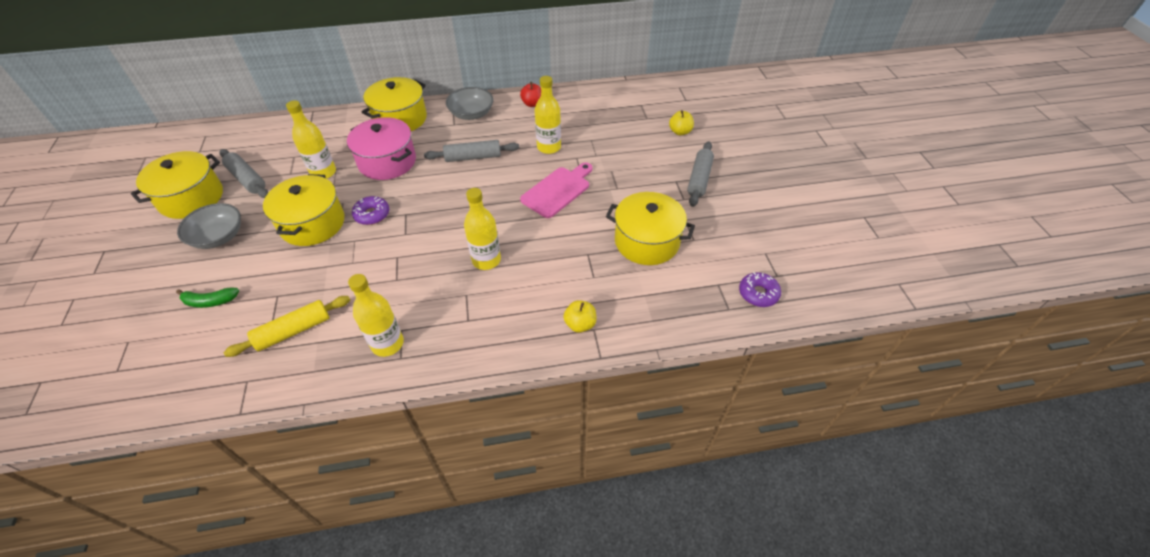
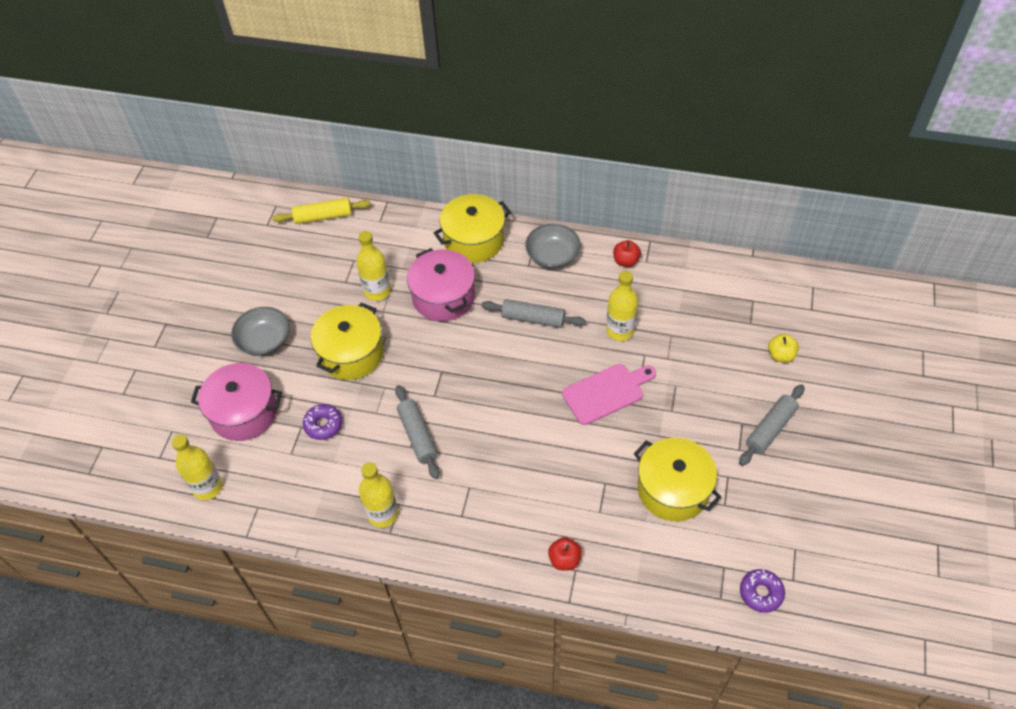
camera: 25 degrees right, 5 degrees up
yellow pot [131,151,223,219] -> none
green banana [176,288,239,308] -> pink pot [191,363,282,441]
grey rolling pin [220,149,269,198] -> grey rolling pin moved to [395,385,440,479]
yellow rolling pin [223,296,350,357] -> yellow rolling pin moved to [272,198,371,224]
purple donut [352,196,389,225] -> purple donut moved to [303,404,342,440]
yellow bottle [464,188,501,270] -> yellow bottle moved to [172,434,223,500]
yellow apple [563,300,597,333] -> red apple [548,537,582,570]

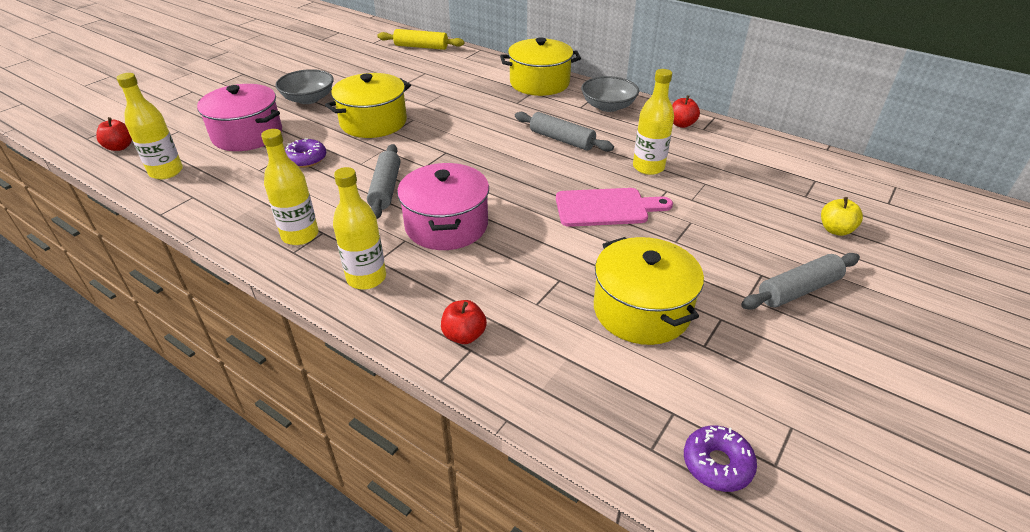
camera: 20 degrees right, 15 degrees down
yellow bottle [356,231,391,301] -> yellow bottle moved to [333,167,386,289]
pink pot [407,248,475,321] -> pink pot moved to [397,163,489,250]
none -> red apple [96,117,132,151]

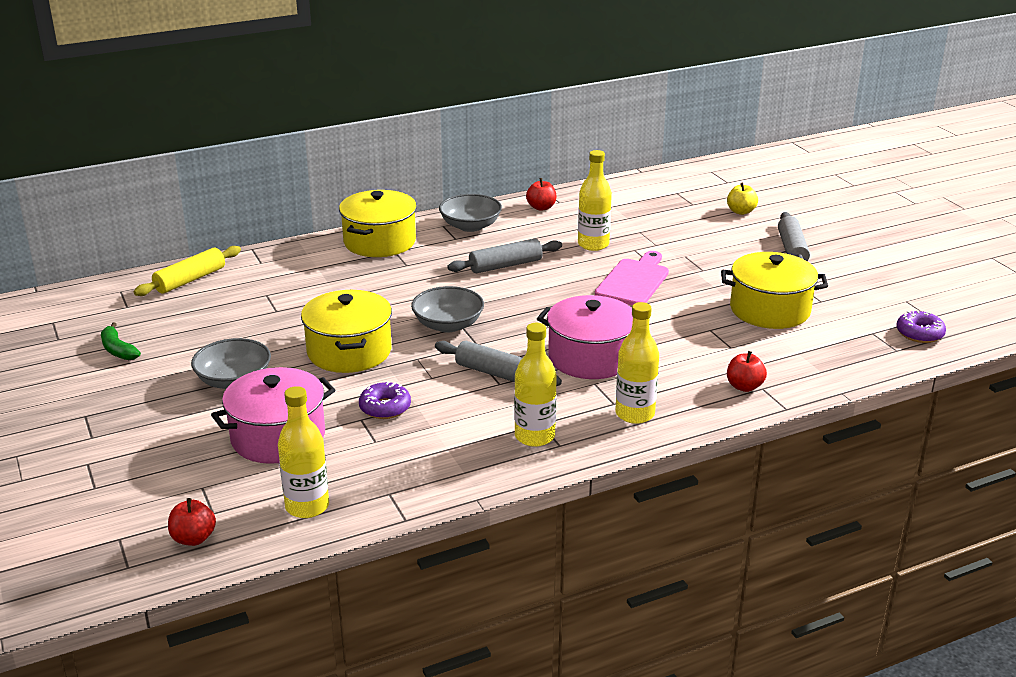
camera: 60 degrees left, 10 degrees down
none -> green banana [101,322,141,360]
none -> grey bowl [411,286,484,332]

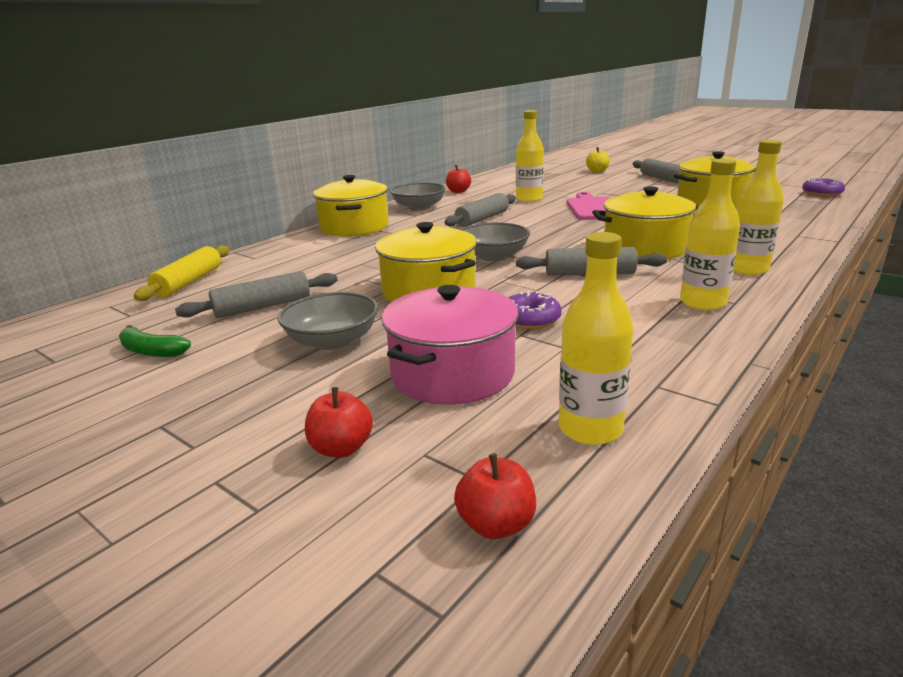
camera: 25 degrees left, 5 degrees down
pink pot [537,295,633,379] -> yellow pot [592,186,699,259]
red apple [727,351,767,392] -> red apple moved to [305,387,373,458]
none -> grey rolling pin [175,271,337,318]

